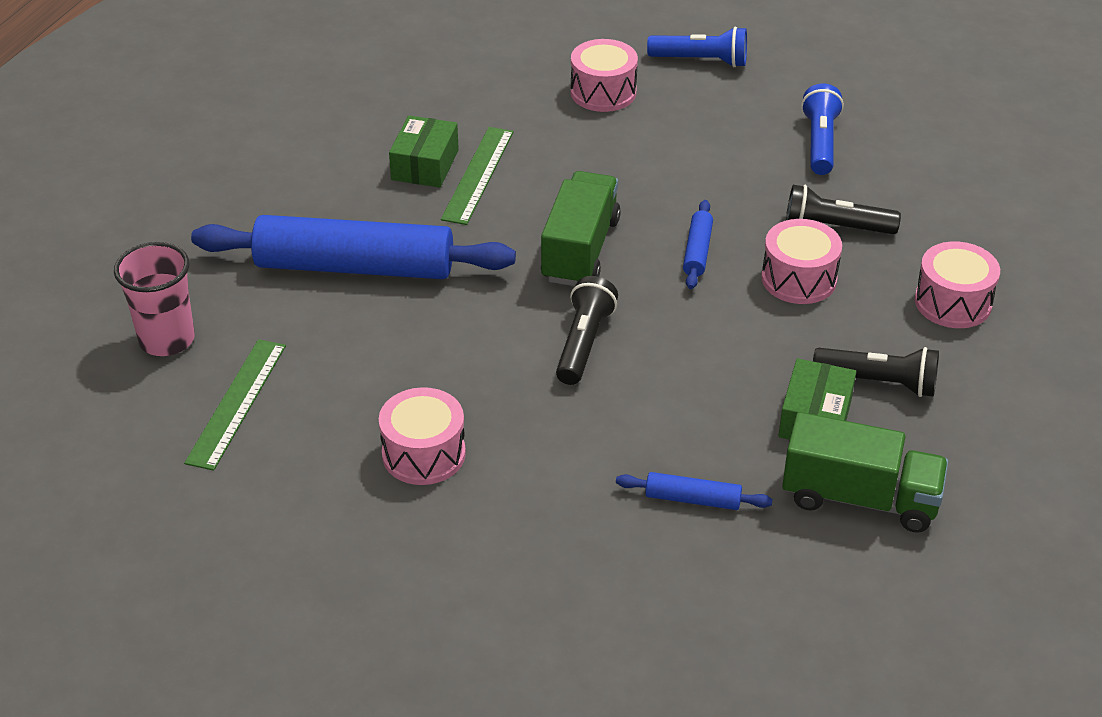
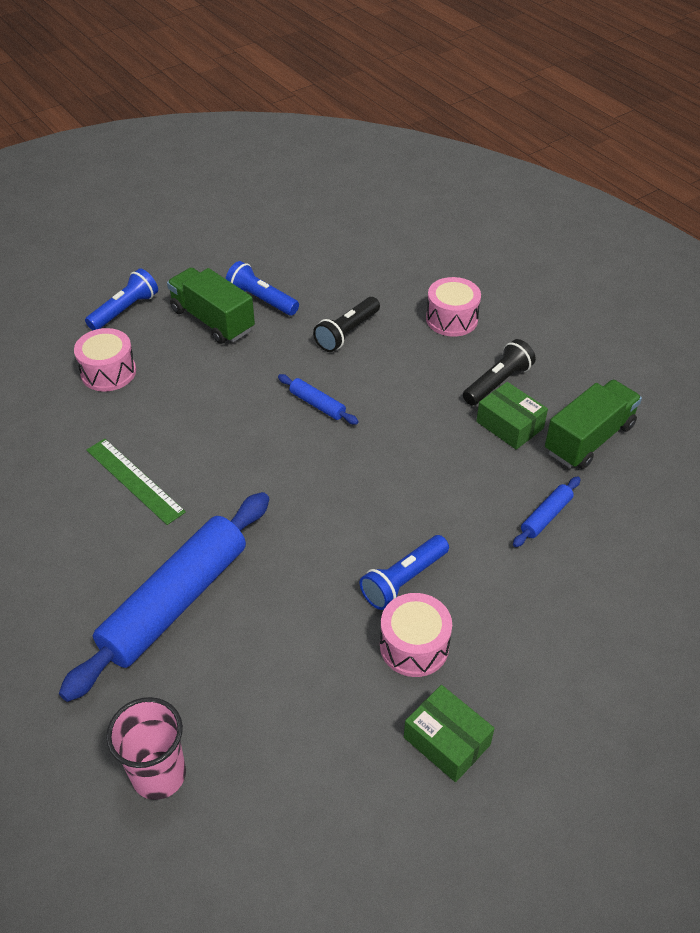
camera: 60 degrees left, 5 degrees up
green ruler [184,339,286,471] -> none
green box [389,115,459,188] -> green box moved to [404,685,495,782]
green truck [541,171,621,286] -> green truck moved to [167,268,255,344]
black flashlight [556,276,618,385] -> none
pink drum [762,219,842,304] -> none
none -> blue flashlight [360,535,449,610]

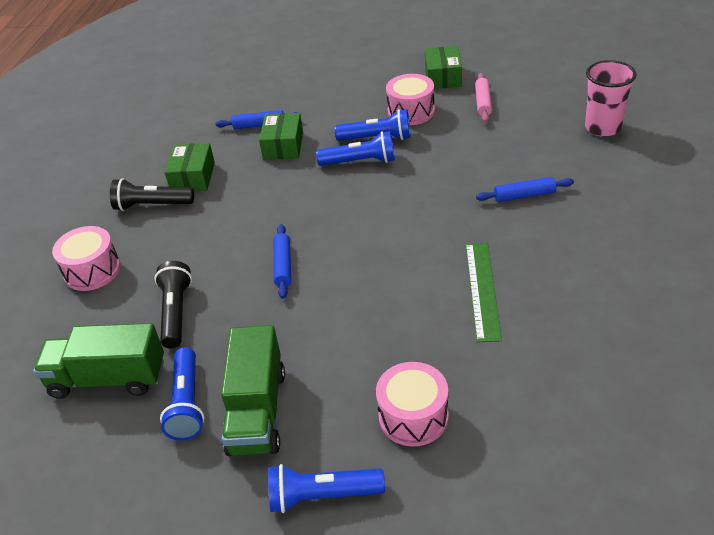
camera: 130 degrees left, 5 degrees down
blue rolling pin [59,492,269,702] -> blue rolling pin [476,177,574,202], size x0.42
black flashlight [313,297,380,352] -> black flashlight turned 90 degrees counterclockwise [154,261,192,348]
green truck [545,380,642,469] -> green truck moved to [33,323,164,399]
none -> green box [259,113,303,160]
none -> blue flashlight [316,131,395,166]
none -> pink rolling pin [475,73,492,123]

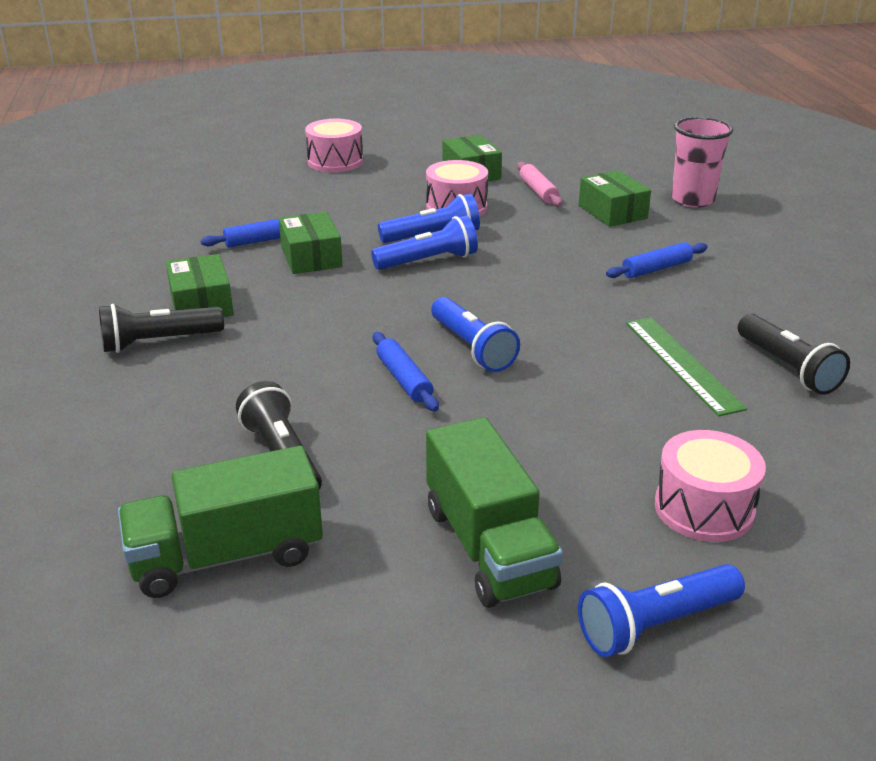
camera: 25 degrees left, 10 degrees down
pink drum [52,226,121,291] -> pink drum moved to [305,119,363,172]
blue flashlight [160,347,204,441] -> blue flashlight moved to [431,297,520,372]
none -> green box [579,170,651,227]
none -> black flashlight [738,314,850,395]

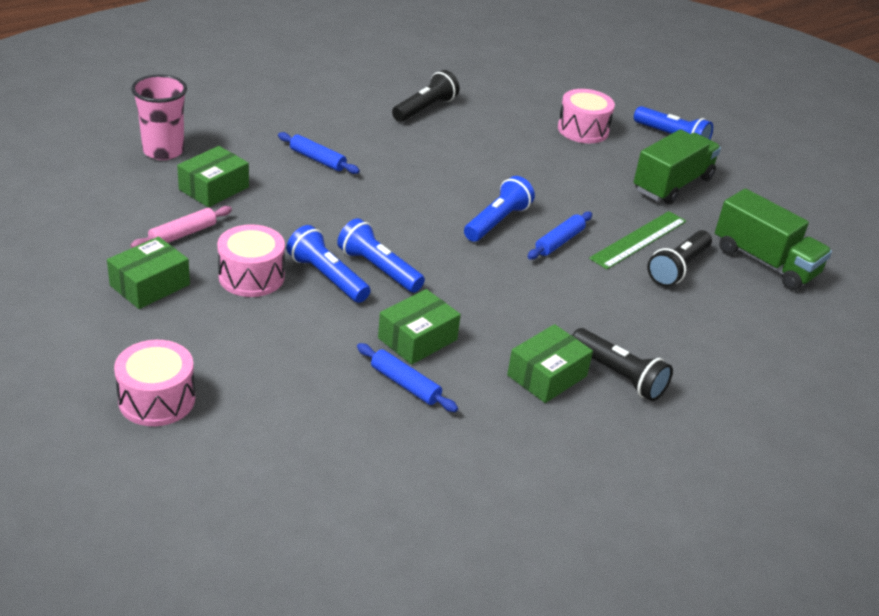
camera: 120 degrees left, 5 degrees up
green ruler [626,317,747,416] -> green ruler moved to [589,211,686,269]

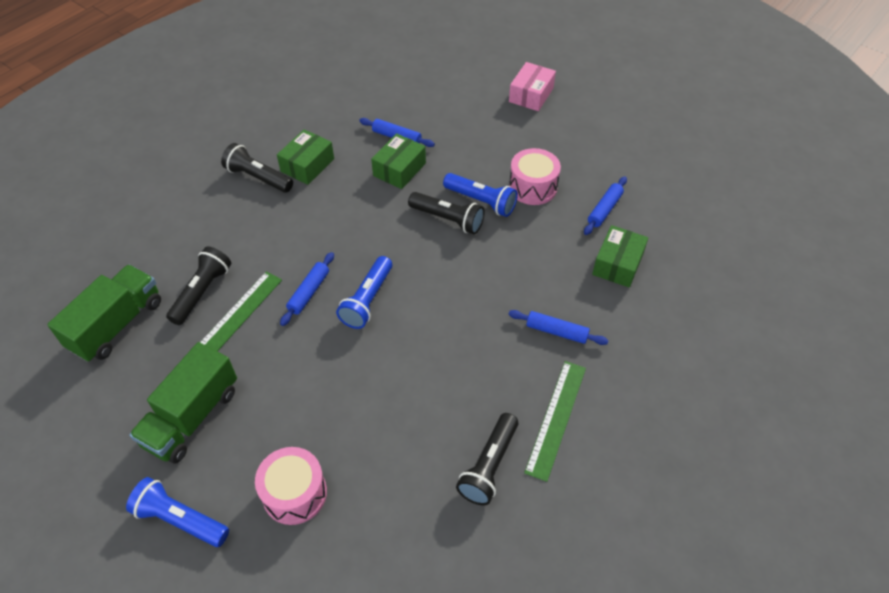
camera: 170 degrees right, 15 degrees up
green box [107,237,190,309] -> none
pink drum [114,340,195,426] -> pink box [509,62,556,111]
pink rolling pin [130,206,232,248] -> blue rolling pin [584,176,627,235]
pink cup [131,74,187,160] -> none
blue flashlight [337,218,425,293] -> black flashlight [408,192,485,234]
green truck [715,189,832,290] -> green truck turned 90 degrees clockwise [47,265,161,362]
none -> green ruler [524,361,586,482]

